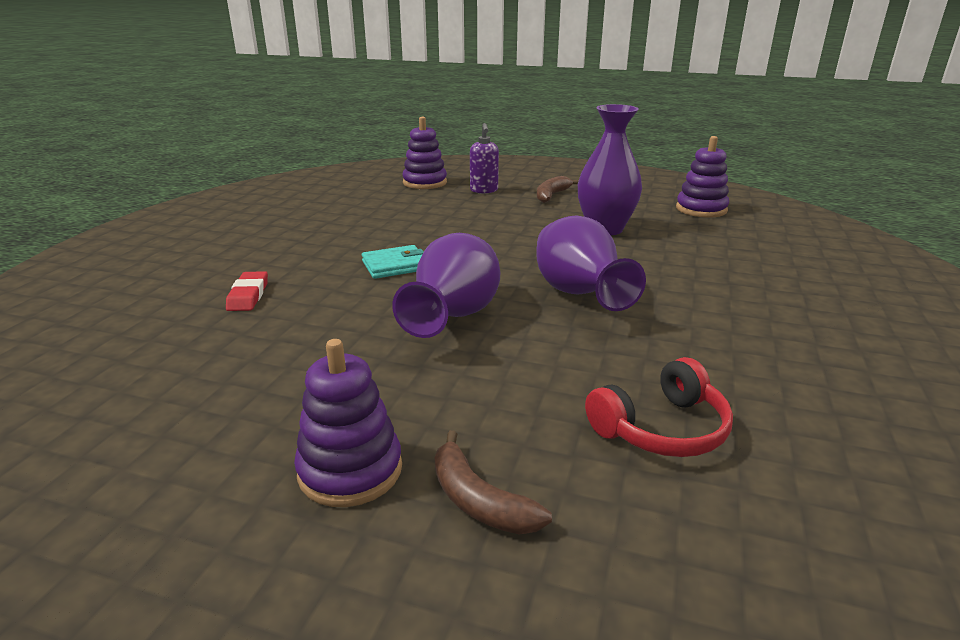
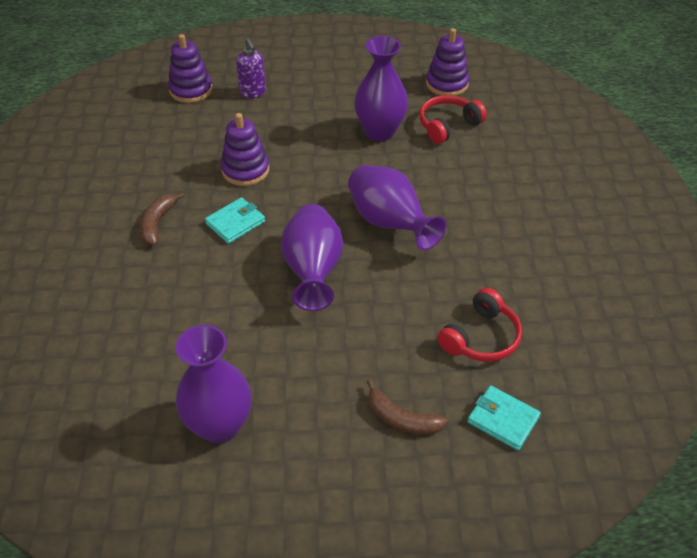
camera: 20 degrees left, 20 degrees up
red eraser [226,271,268,311] -> none
purple stacking toy [294,339,402,507] -> purple stacking toy moved to [221,113,269,186]
brown banana [537,176,579,203] -> brown banana moved to [140,192,184,245]
none -> purple vase [176,325,251,443]
none -> red headphones [419,95,487,144]
none -> turquoise wallet [468,385,541,450]

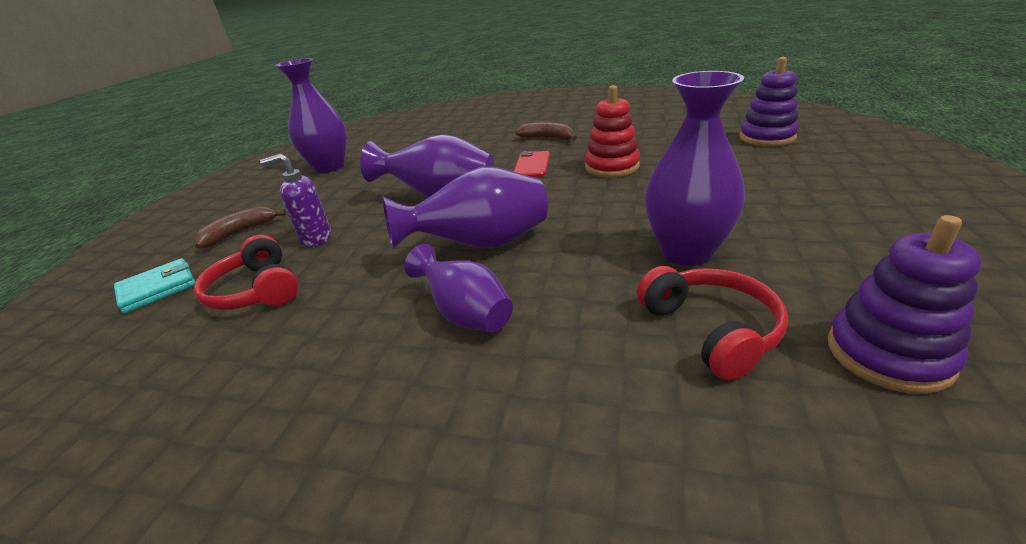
camera: 110 degrees right, 15 degrees down
turquoise wallet [205,197,265,244] -> red phone [514,151,550,177]
purple stacking toy [221,113,269,186] -> red stacking toy [585,85,640,177]
purple soap dispenser [236,38,266,98] -> purple soap dispenser moved to [260,153,331,247]
none -> purple vase [404,244,513,332]

